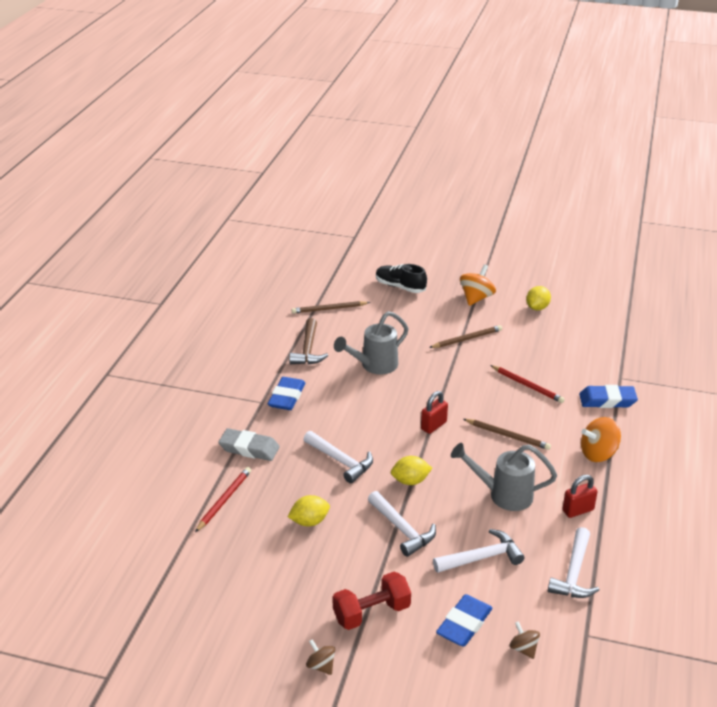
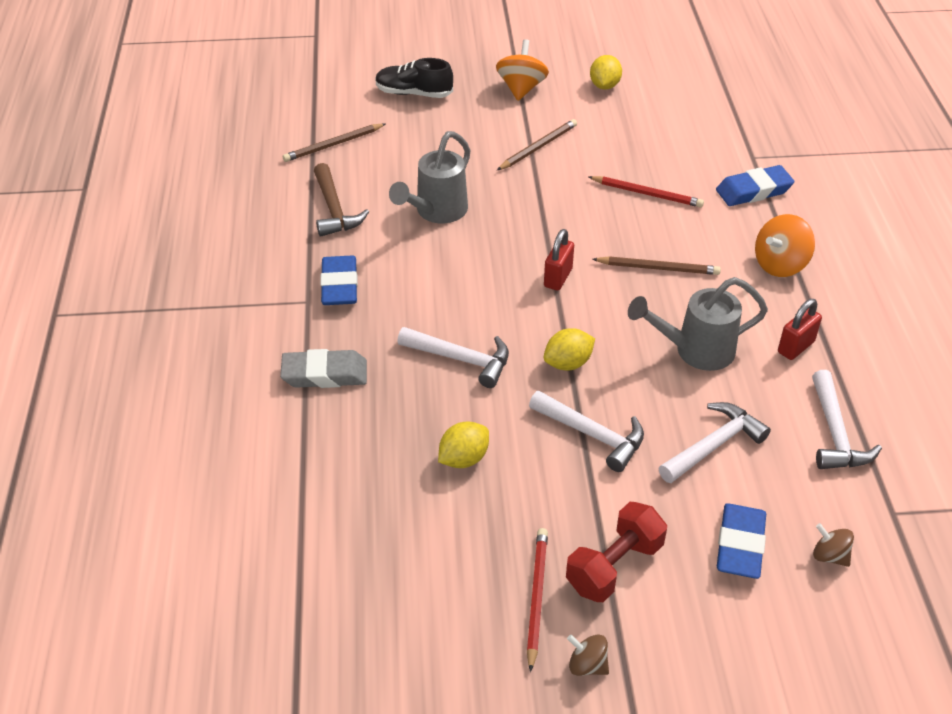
camera: 20 degrees left, 10 degrees up
red pencil [195,467,251,532] -> red pencil moved to [527,528,548,672]

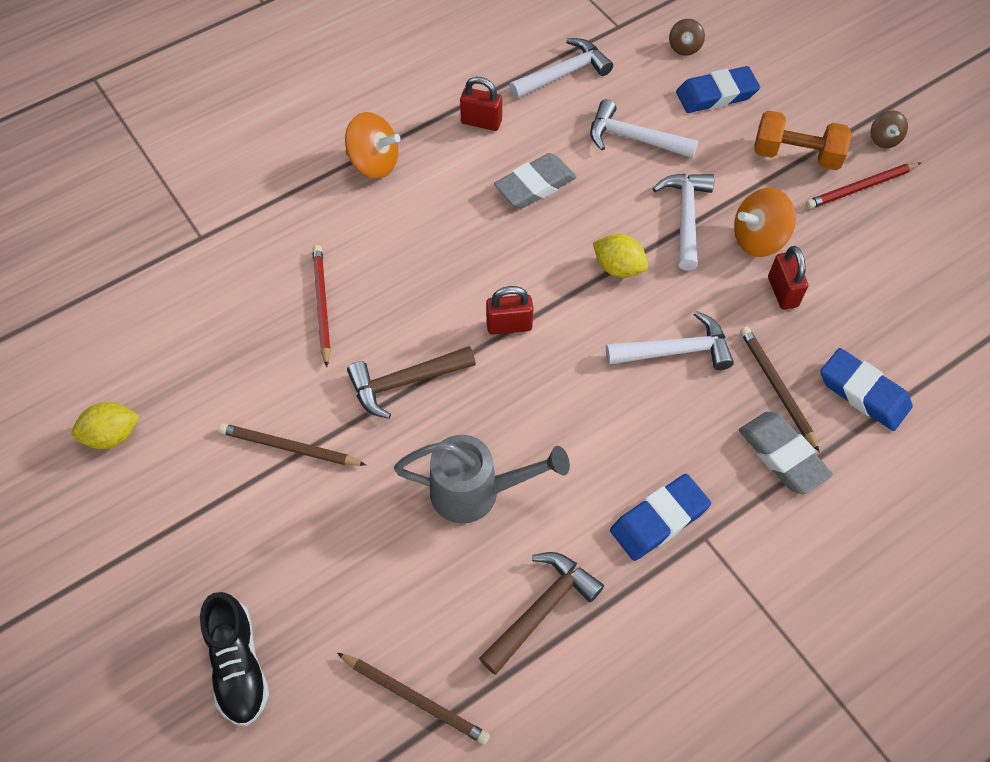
camera: 120 degrees left, 15 degrees up
white hammer [397,327,509,388] -> white hammer turned 90 degrees clockwise [606,311,734,370]
yellow lemon [438,422,489,468] -> red padlock [768,246,808,310]
orange spinning top [496,39,549,101] -> orange spinning top moved to [734,188,796,257]
red dumbbell [566,502,667,602] -> orange dumbbell [754,110,852,170]
brown pencil [592,256,721,275] -> brown pencil moved to [740,326,820,452]
grey watering can [628,277,768,371] -> grey eraser [494,153,577,209]
blue eraser [716,165,794,206] -> blue eraser moved to [820,348,913,431]
none -> brown hammer [347,346,476,419]

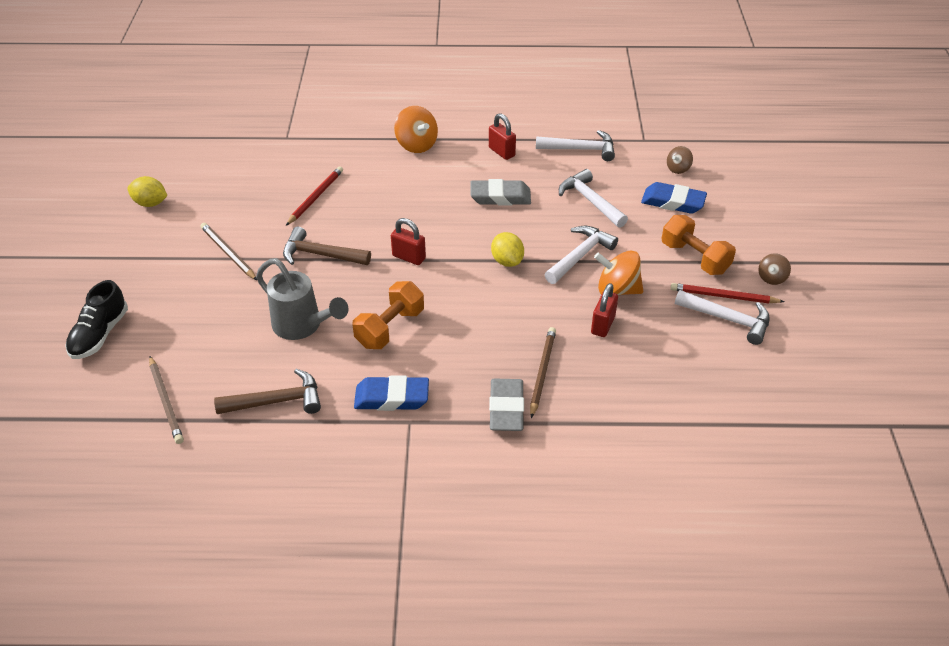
camera: 35 degrees right, 15 degrees down
white hammer [606,311,734,370] -> white hammer moved to [675,290,770,345]
blue eraser [820,348,913,431] -> none
none -> orange dumbbell [352,281,424,349]

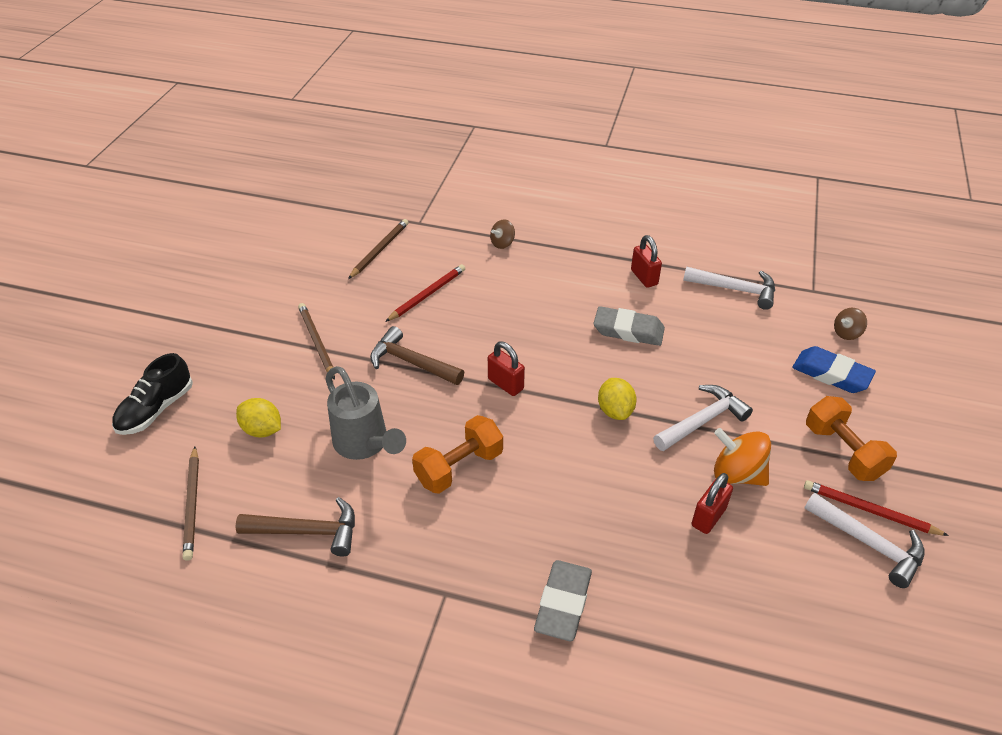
camera: 15 degrees right, 0 degrees up
yellow lemon [127,176,167,207] -> yellow lemon moved to [236,398,281,437]
blue eraser [354,376,429,411] -> none
orange spinning top [394,106,438,153] -> none
brown pencil [530,327,556,418] -> brown pencil moved to [348,219,409,279]
white hammer [559,169,628,228] -> none
brown spinning top [759,253,791,285] -> brown spinning top moved to [490,219,515,249]

